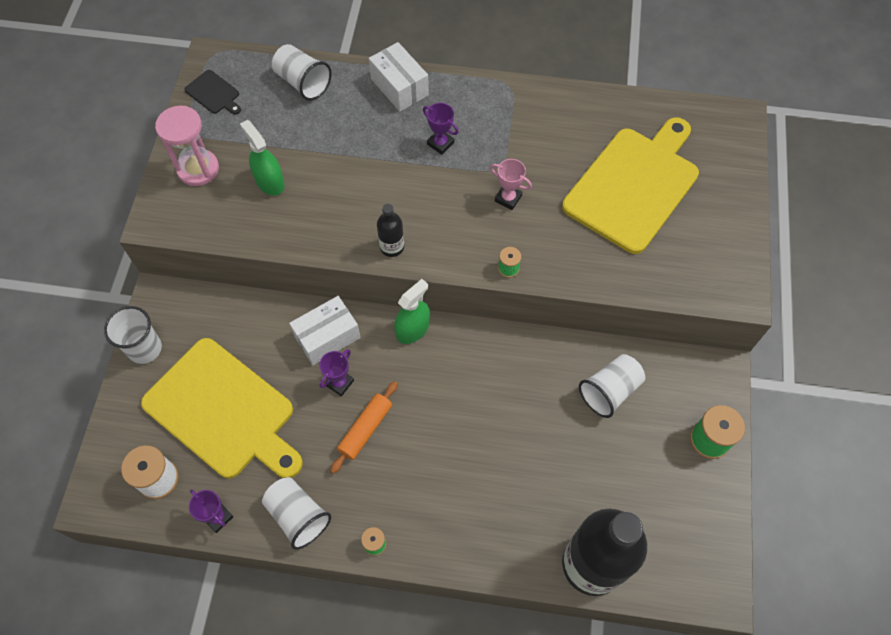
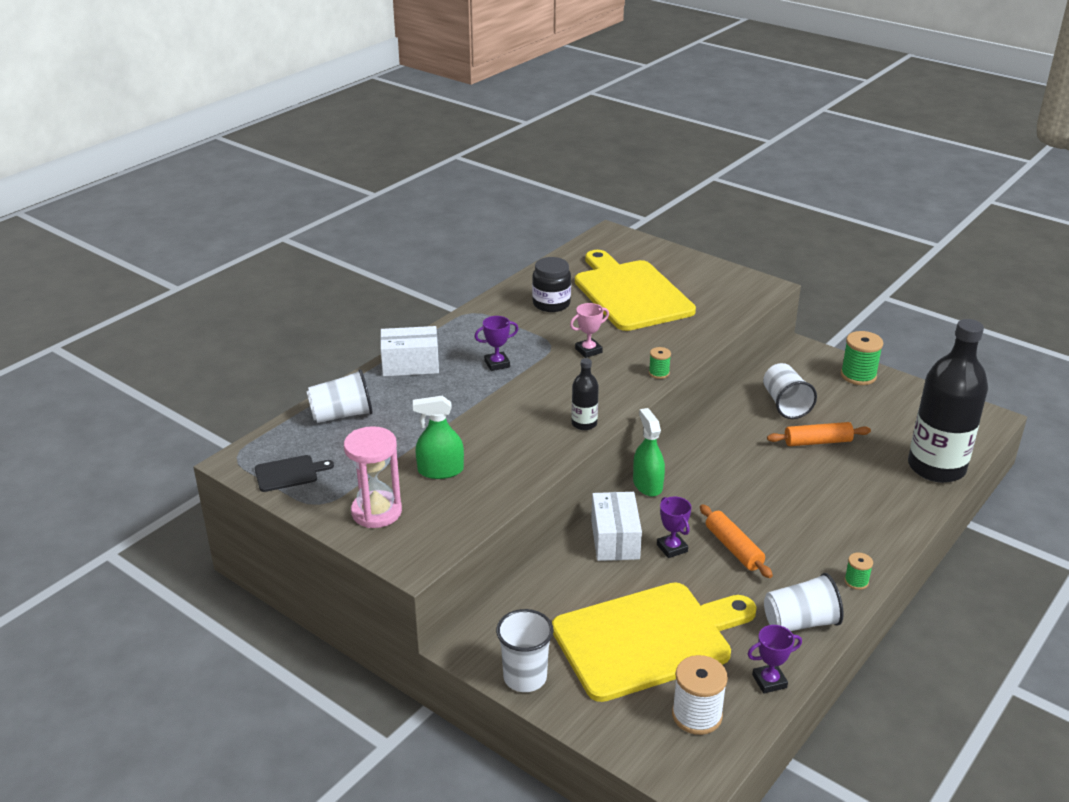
camera: 60 degrees left, 30 degrees down
none -> black jar [532,257,571,312]
none -> orange rolling pin [767,422,871,446]

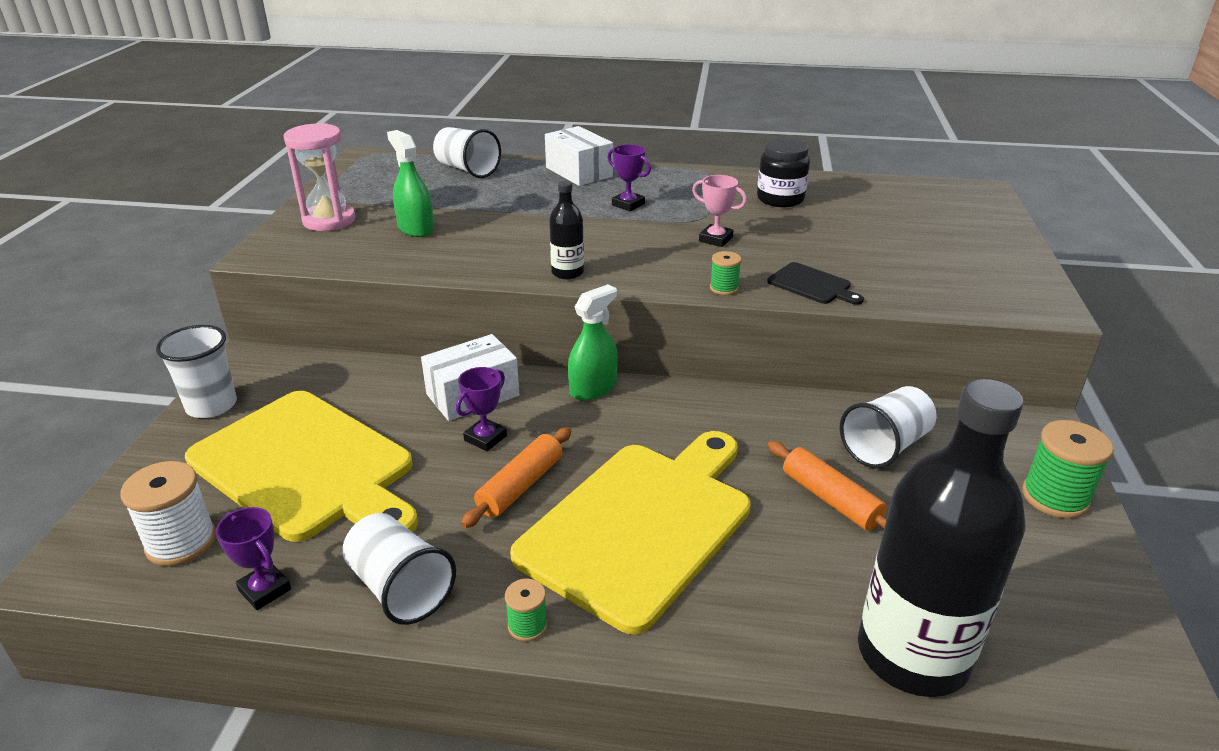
camera: 60 degrees right, 0 degrees up
black cutting board [255,455,334,492] -> black cutting board moved to [767,262,864,305]
yellow cutting board [575,250,696,331] -> yellow cutting board moved to [510,431,751,634]

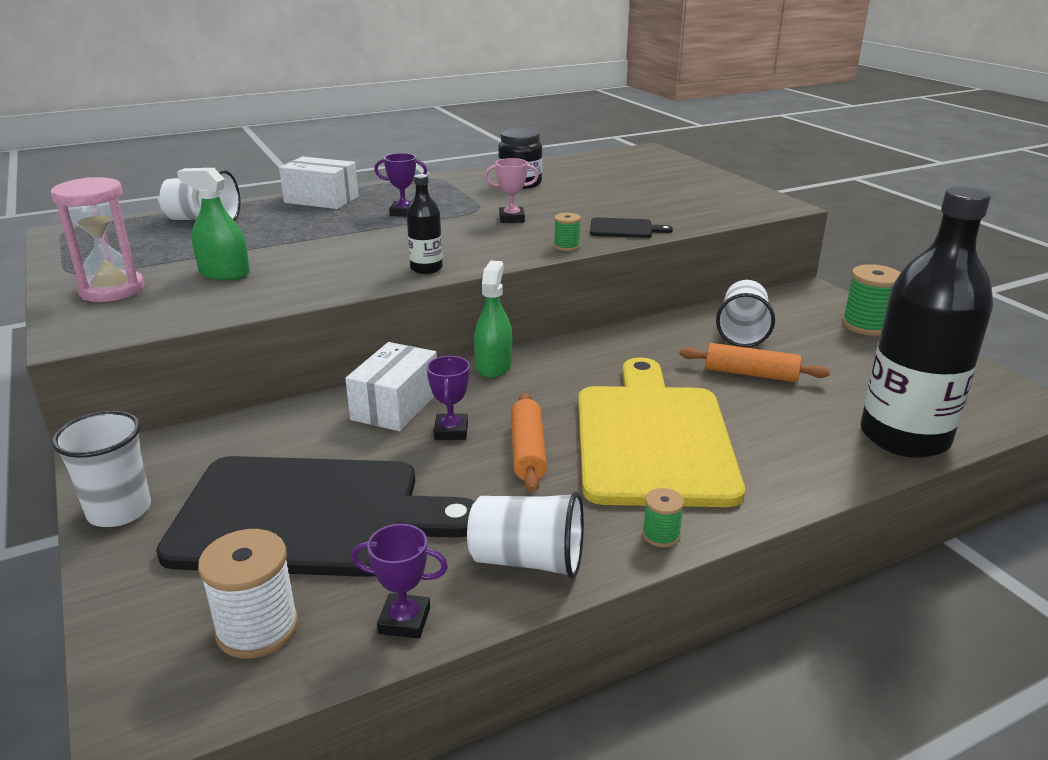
camera: 35 degrees left, 5 degrees down
yellow cutting board [185,391,418,542] -> black cutting board [156,456,475,577]

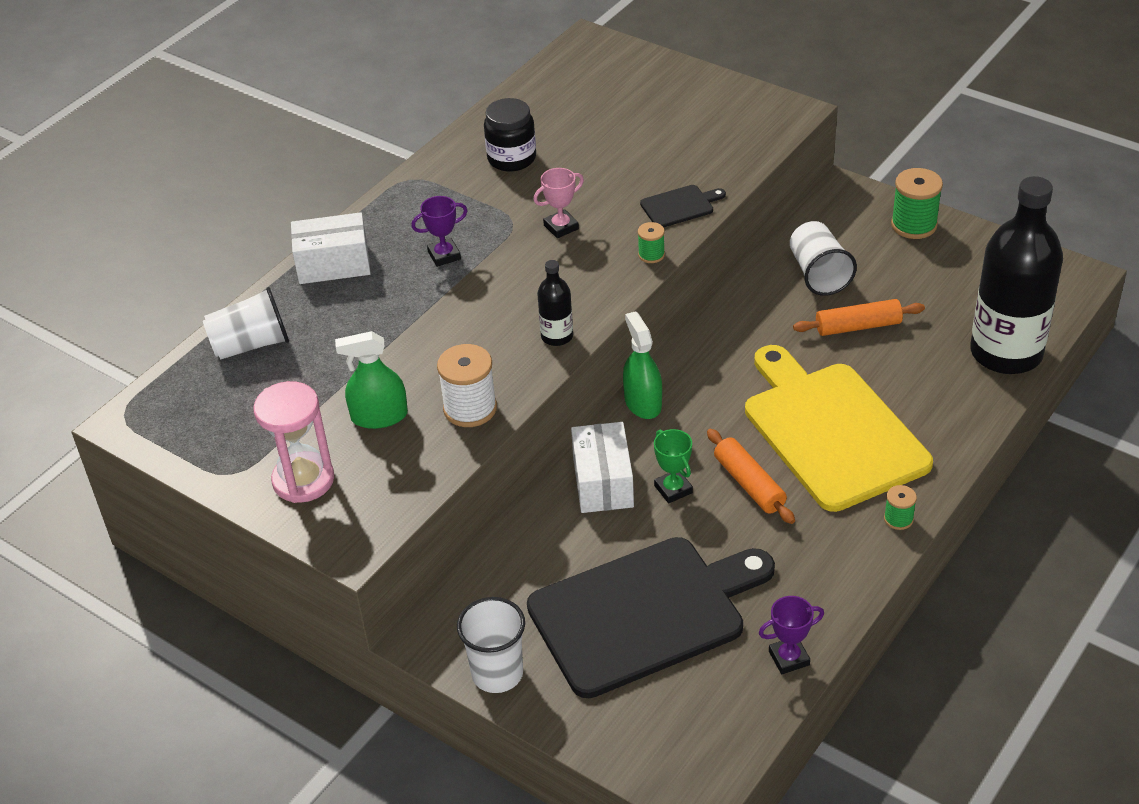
camera: 25 degrees left, 15 degrees up
white spool [198,529,299,659] -> white spool moved to [437,344,497,427]
purple trophy [426,356,470,440] -> green trophy [654,429,693,503]
white cup [467,491,584,579] -> none

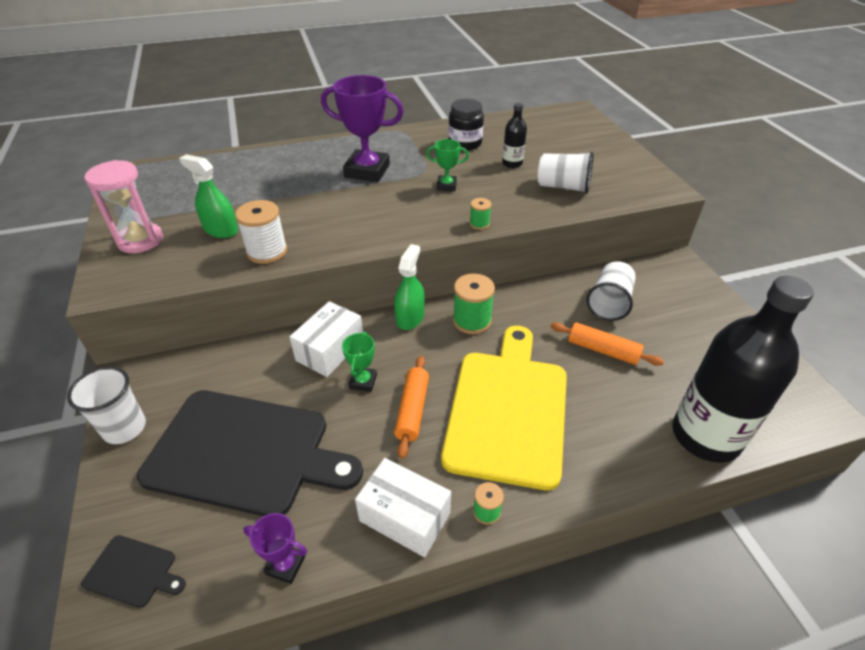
camera: 35 degrees right, 0 degrees up
white cup [203,287,289,359] -> white cup moved to [538,152,594,194]
white box [291,212,371,284] -> white box moved to [355,458,451,557]
purple trophy [411,196,468,267] -> purple trophy [321,75,404,182], size x2.01
pink trophy [533,168,584,238] -> green trophy [426,139,469,191]
black bottle [537,260,573,346] -> black bottle moved to [502,103,527,168]
black cutting board [640,185,726,228] -> black cutting board moved to [81,535,186,608]
green spool [891,168,943,239] -> green spool moved to [453,274,495,334]

